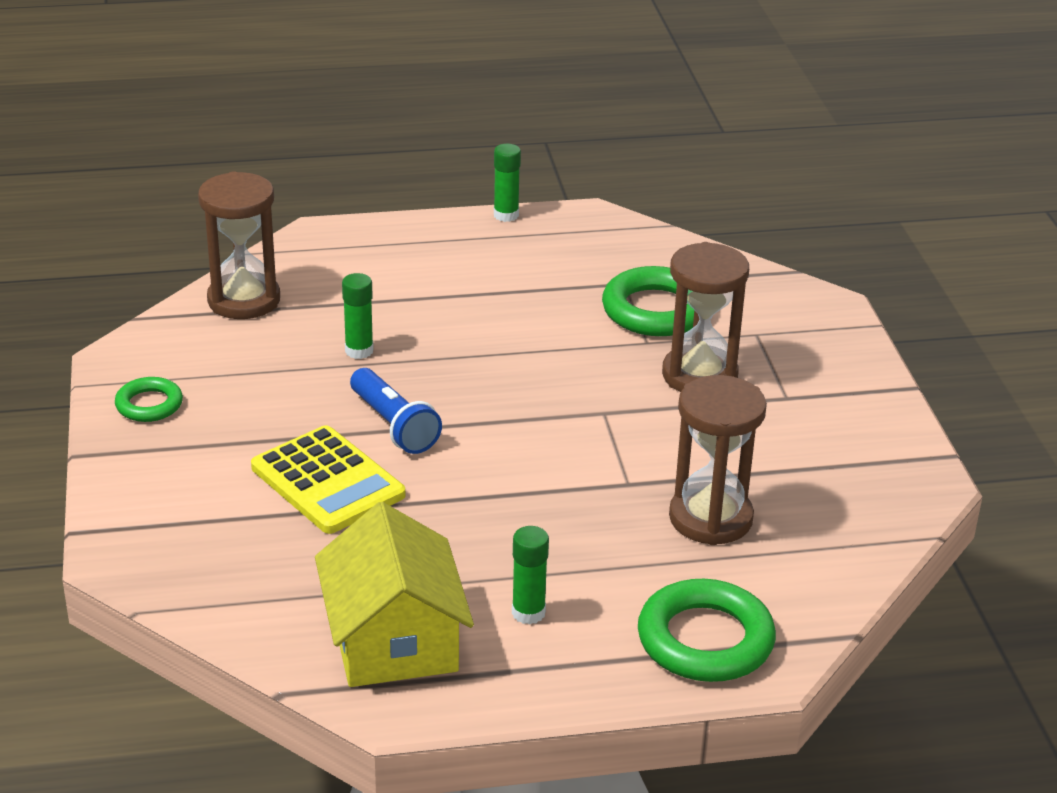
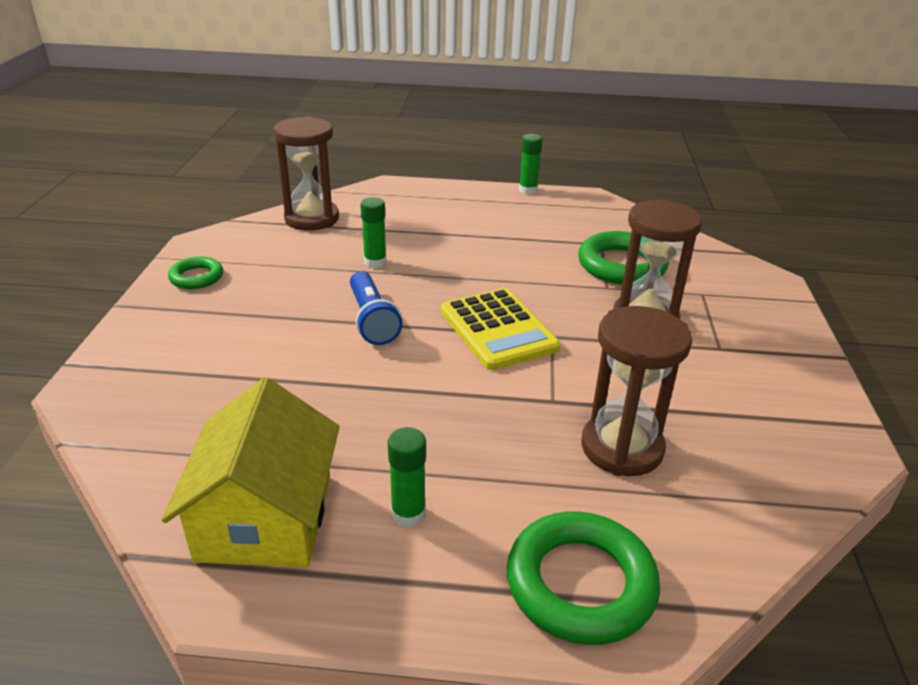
camera: 15 degrees right, 0 degrees up
yellow calculator [251,425,405,534] -> yellow calculator moved to [441,288,560,370]

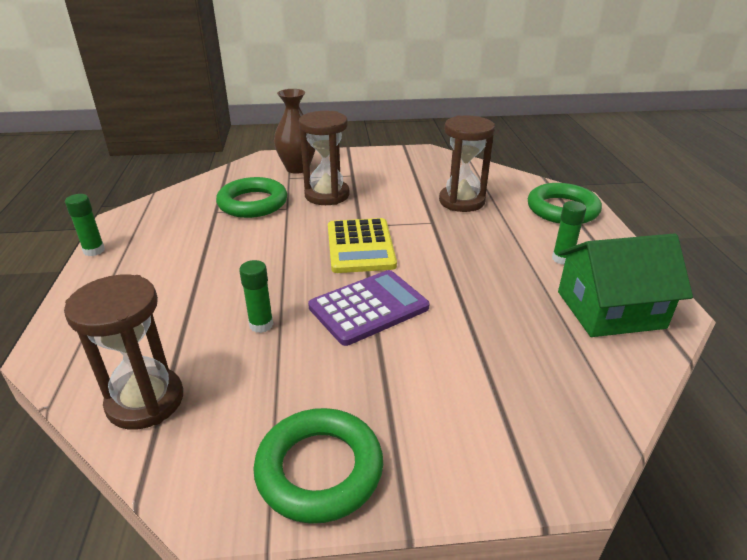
camera: 100 degrees left, 0 degrees up
yellow house [162,377,340,567] -> green house [558,233,693,337]
green ring [168,257,223,289] -> green ring [253,408,383,524], size x1.77
blue flashlight [350,271,403,345] -> purple calculator [308,270,430,346]
yellow calculator [441,288,560,370] -> yellow calculator turned 120 degrees clockwise [328,218,397,273]
none -> brown vase [274,89,315,174]

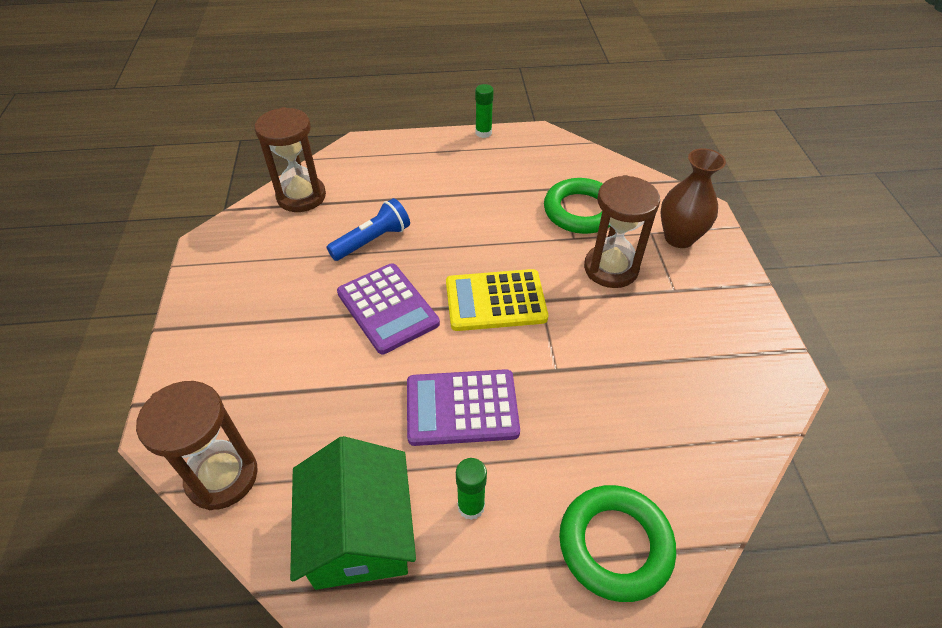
camera: 90 degrees right, 15 degrees up
green glue stick [239,260,273,333] -> blue flashlight [327,198,410,261]
green ring [253,408,383,524] -> none
brown hourglass [439,115,495,212] -> brown hourglass moved to [136,381,258,510]
none -> purple calculator [407,369,520,446]

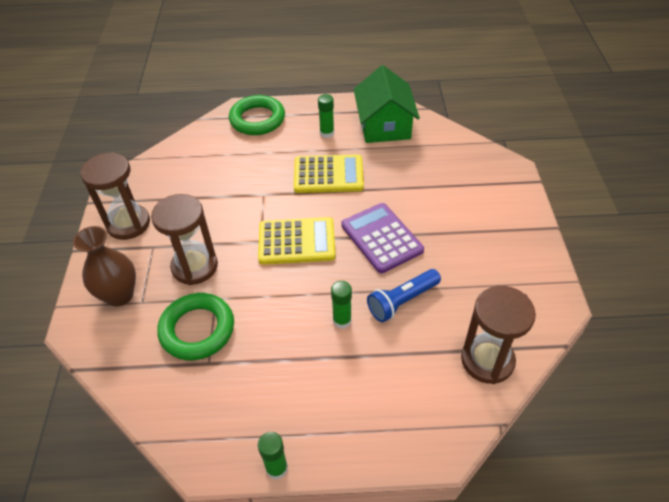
camera: 175 degrees left, 0 degrees up
brown hourglass [136,381,258,510] -> brown hourglass moved to [80,152,150,240]
purple calculator [407,369,520,446] -> yellow calculator [294,154,364,193]
none -> green glue stick [331,281,352,329]

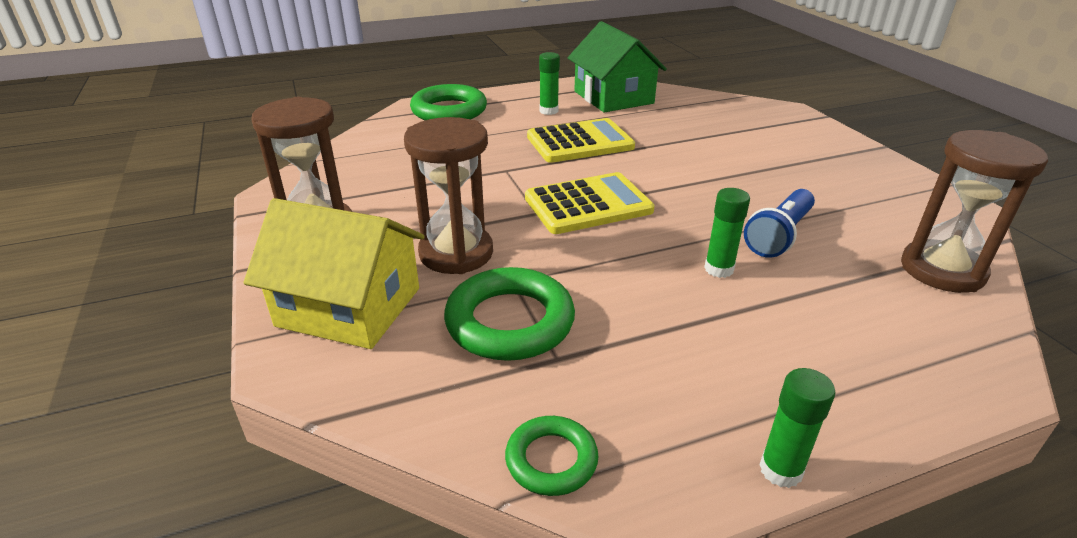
camera: 20 degrees left, 15 degrees down
brown vase [73,226,136,307] -> yellow house [243,198,424,349]
purple calculator [341,203,424,273] -> none
none -> green ring [505,416,599,496]

